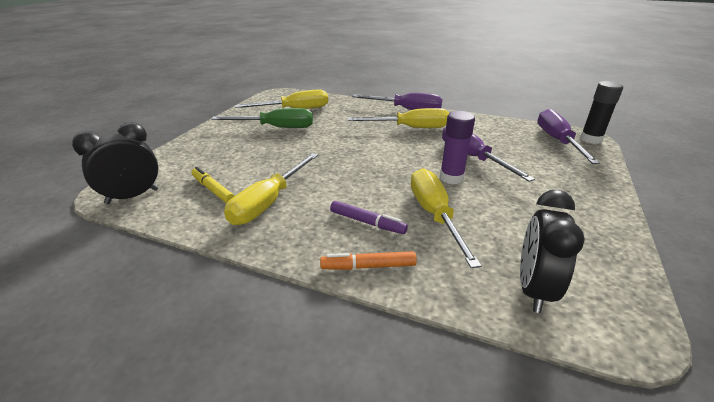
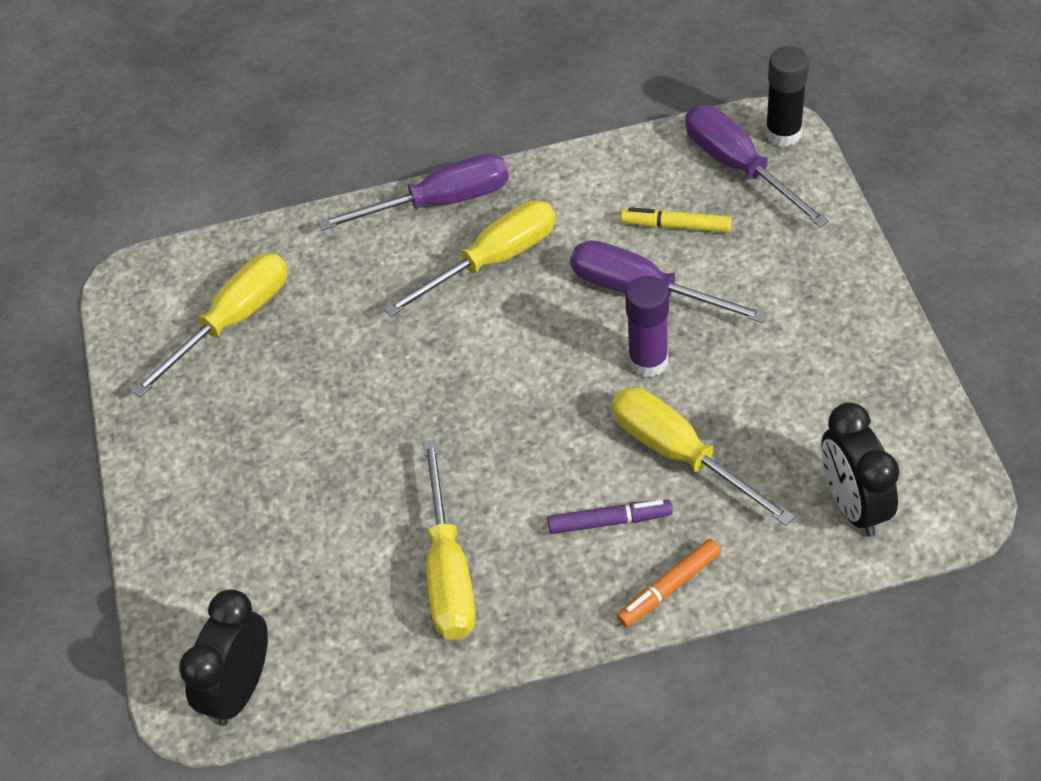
camera: 30 degrees left, 20 degrees up
yellow marker [192,167,234,203] -> yellow marker moved to [621,207,732,233]
green screwdriver [211,108,313,128] -> none

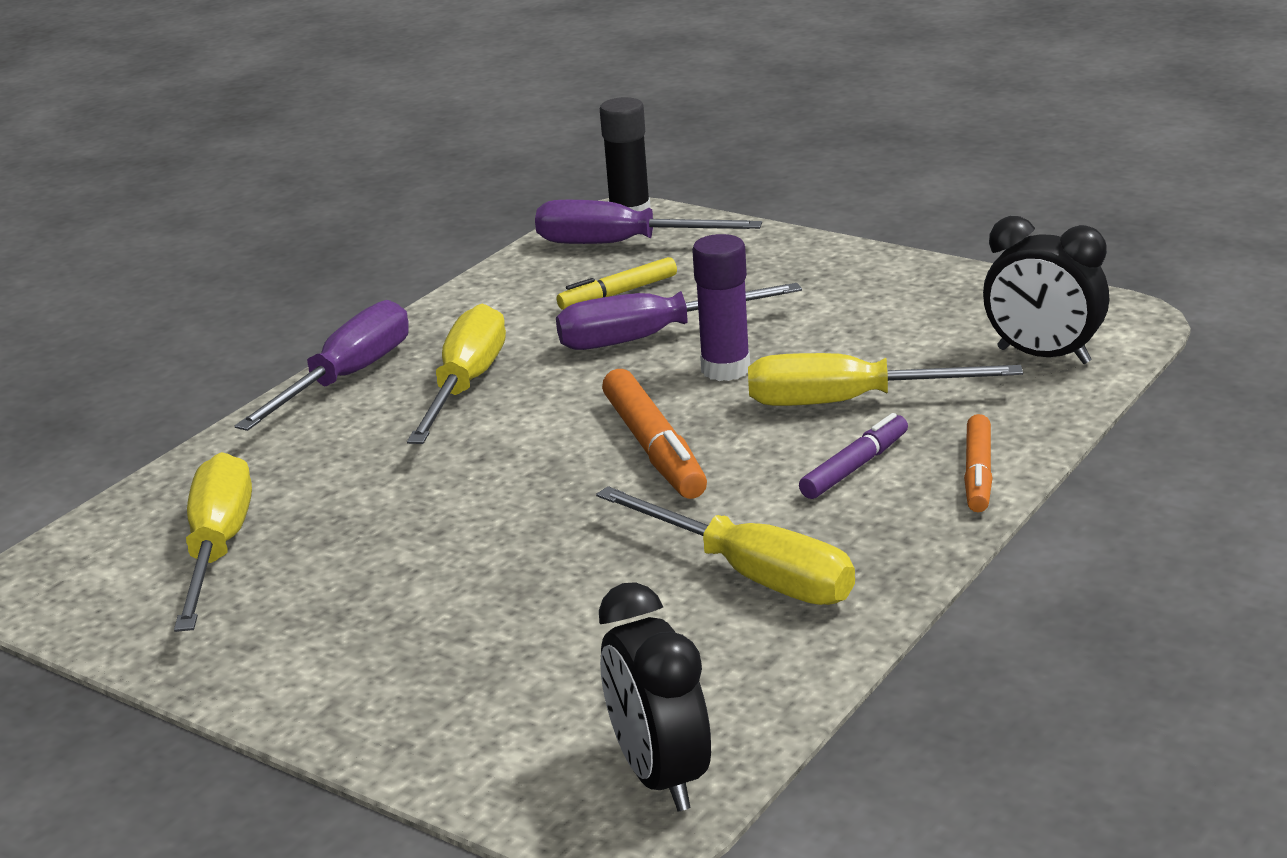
camera: 45 degrees left, 25 degrees down
none -> orange marker [602,369,707,499]

